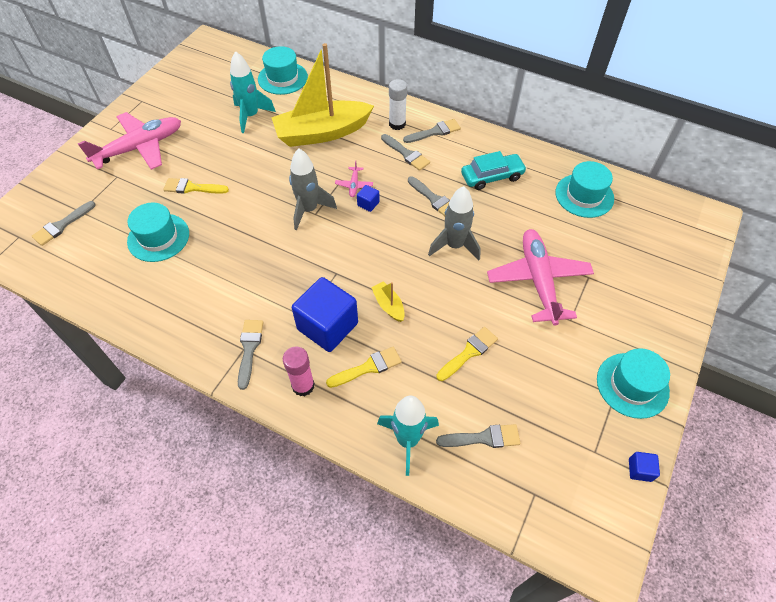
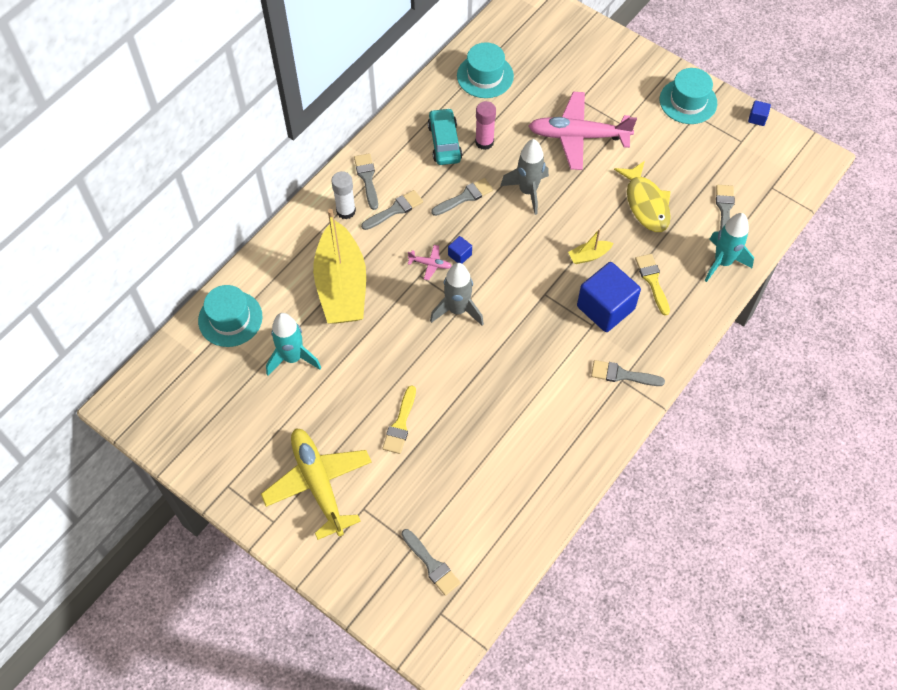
camera: 80 degrees left, 5 degrees up
pink plane [77,112,181,170] -> yellow plane [261,428,372,540]
turquoise hat [127,203,189,262] -> none
pink glue stick [283,346,315,396] -> pink glue stick moved to [475,101,496,150]
yellow brush [437,327,498,381] -> yellow fish [614,161,671,232]

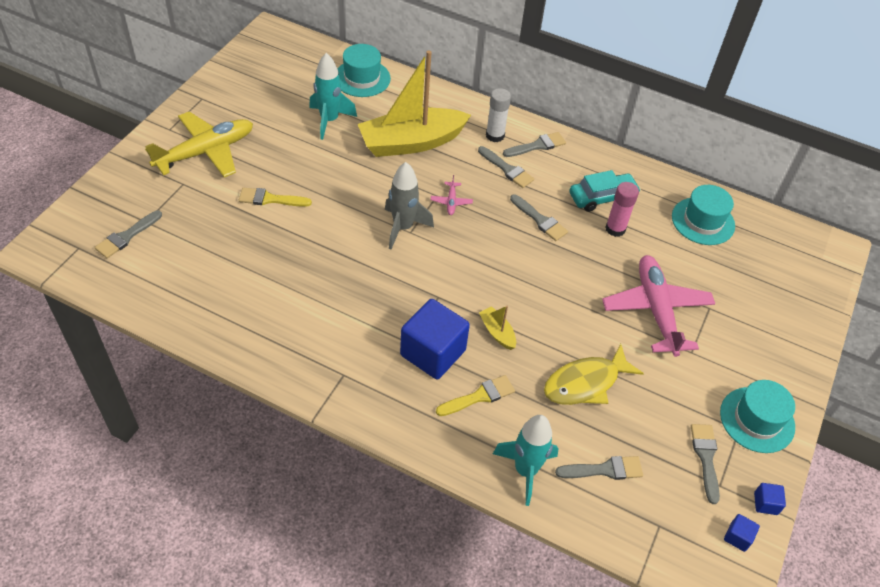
camera: 75 degrees right, 10 degrees down
blue cube [448,236,472,264] -> blue cube moved to [724,514,760,552]
grey rocket [500,139,549,215] -> none
grey brush [591,360,665,386] -> grey brush moved to [691,424,720,504]

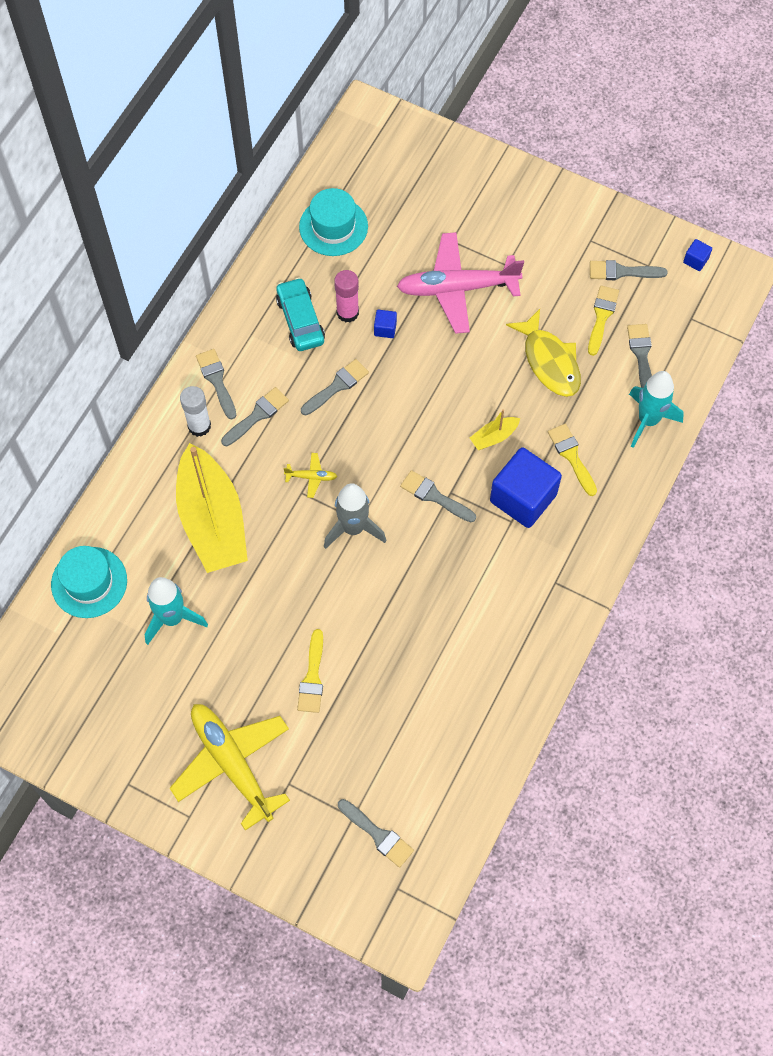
camera: 85 degrees left, 15 degrees up
pink plane [431,175,473,215] -> yellow plane [283,453,337,498]
turquoise hat [720,380,795,453] -> none
blue cube [754,483,786,515] -> blue cube moved to [374,310,397,338]
none -> grey brush [400,470,476,522]
none -> yellow brush [588,286,619,356]

